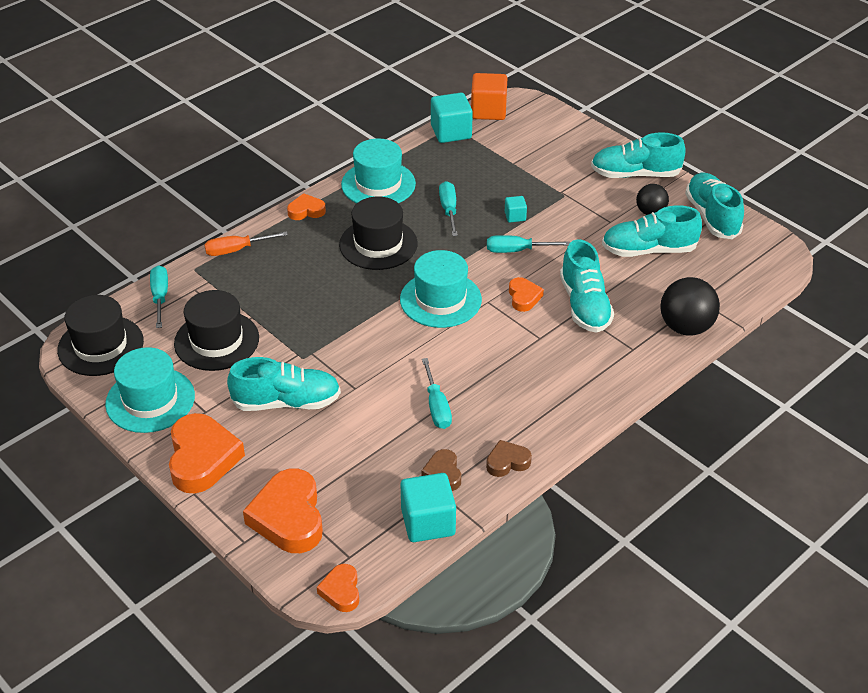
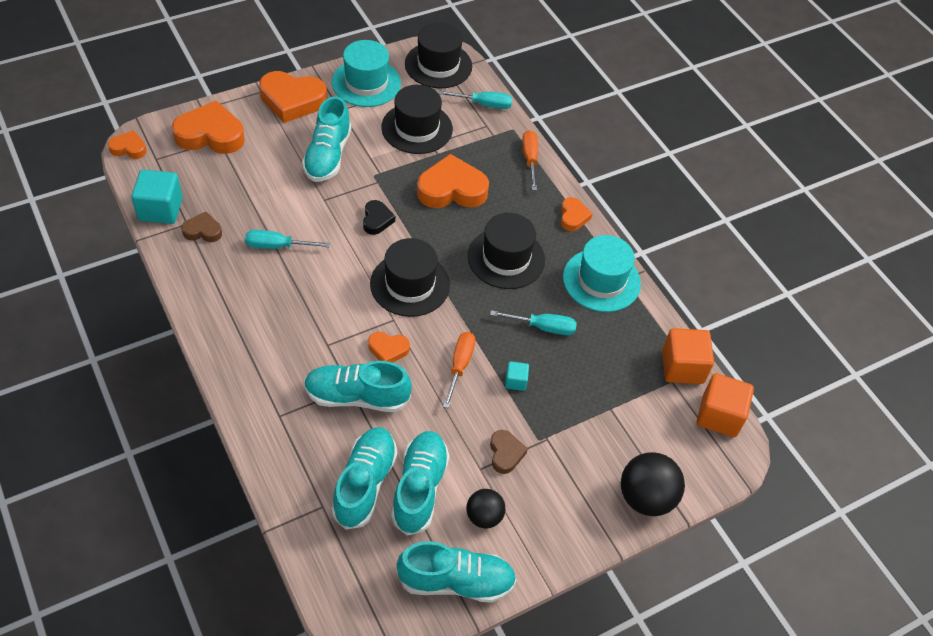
camera: 100 degrees right, 10 degrees up
turquoise hat [400,250,482,328] -> black hat [370,238,450,317]
turquoise cube [431,93,473,143] -> orange cube [662,328,714,384]
brown heart [486,440,532,477] -> brown heart moved to [490,430,528,474]
turquoise screwdriver [487,235,570,253] -> orange screwdriver [443,332,475,408]
turquoise shoe [591,132,686,178] -> turquoise shoe moved to [331,427,397,530]
black ball [660,277,720,336] -> black ball moved to [621,452,685,516]
none -> black heart [363,200,395,235]
none -> orange heart [417,154,489,208]

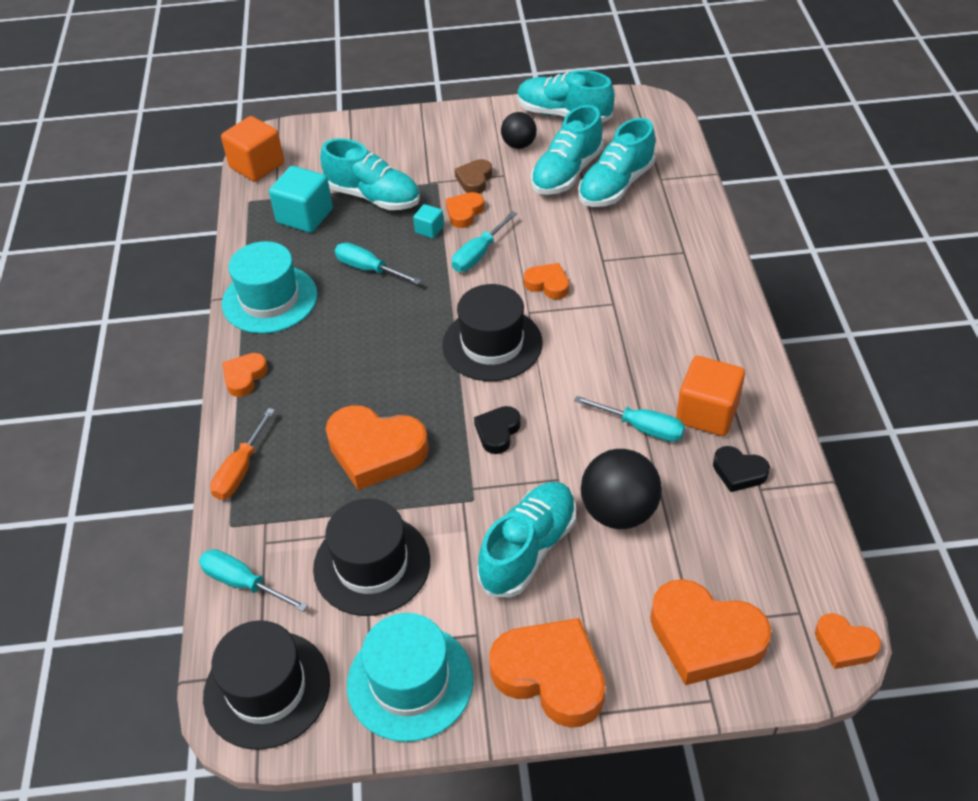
camera: 150 degrees left, 5 degrees down
turquoise cube [131,170,183,224] -> turquoise cube moved to [269,166,333,233]
brown heart [181,212,222,242] -> black heart [713,446,770,492]
turquoise shoe [304,361,412,412] -> turquoise shoe moved to [320,138,420,210]
orange screwdriver [443,332,475,408] -> turquoise screwdriver [452,211,517,272]
black hat [468,213,545,289] -> none
black ball [621,452,685,516] -> black ball moved to [581,449,662,529]
orange cube [662,328,714,384] -> orange cube moved to [676,356,745,436]
none -> orange heart [446,192,484,228]

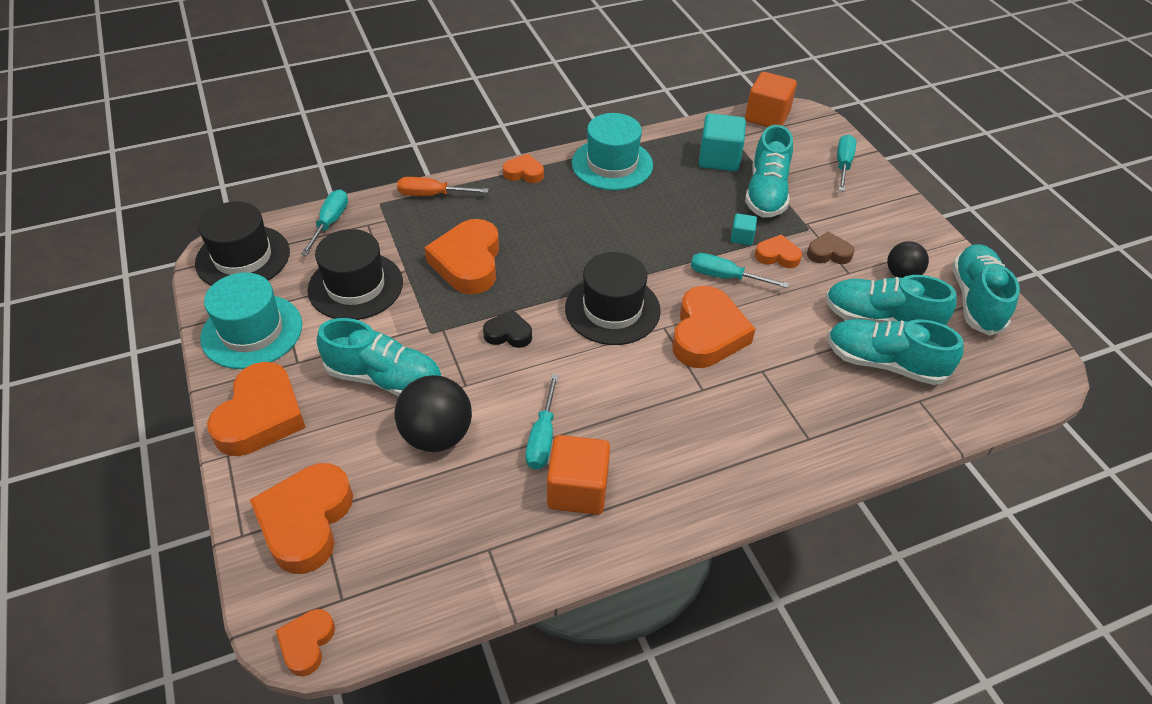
camera: 70 degrees right, 0 degrees up
turquoise screwdriver [335,243,422,284] -> turquoise screwdriver moved to [837,134,856,191]
orange heart [524,263,569,299] -> orange heart [672,286,755,368], size x1.91
black heart [713,446,770,492] -> none

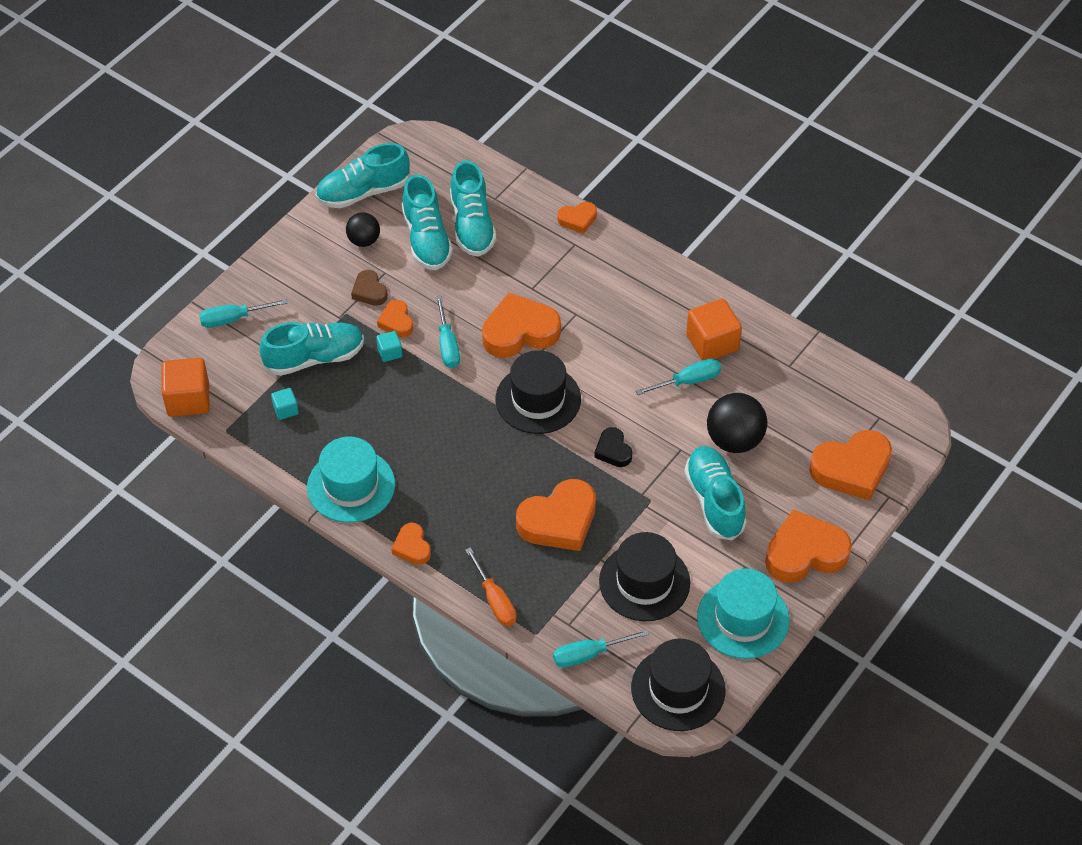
camera: 120 degrees left, 5 degrees up
orange heart [276,609,335,676] -> orange heart moved to [557,202,597,234]
turquoise cube [699,113,746,171] -> turquoise cube [271,388,299,420], size x0.50

